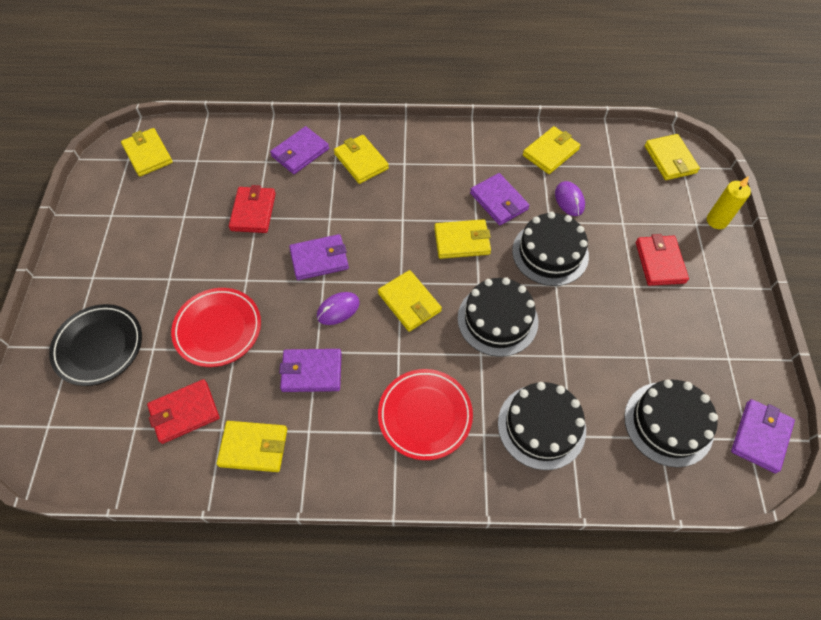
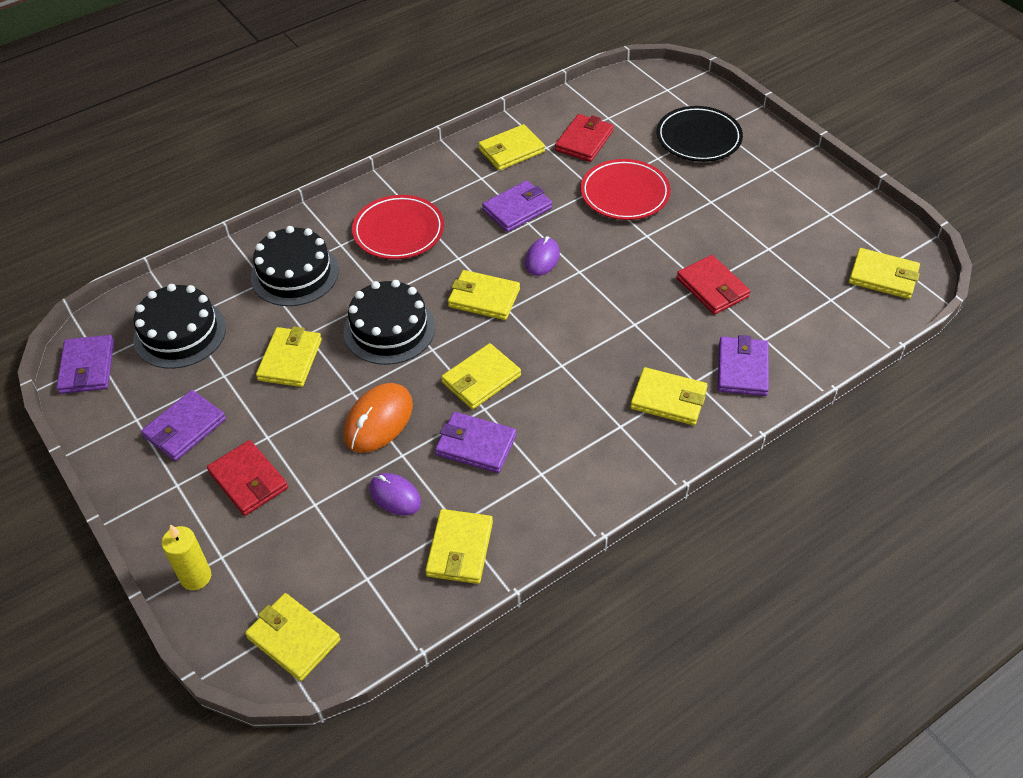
camera: 145 degrees right, 10 degrees down
purple wallet [289,234,349,280] -> purple wallet moved to [141,390,226,461]
black cake [512,212,589,286] -> orange mouse [344,383,413,453]
none -> yellow wallet [256,326,322,387]

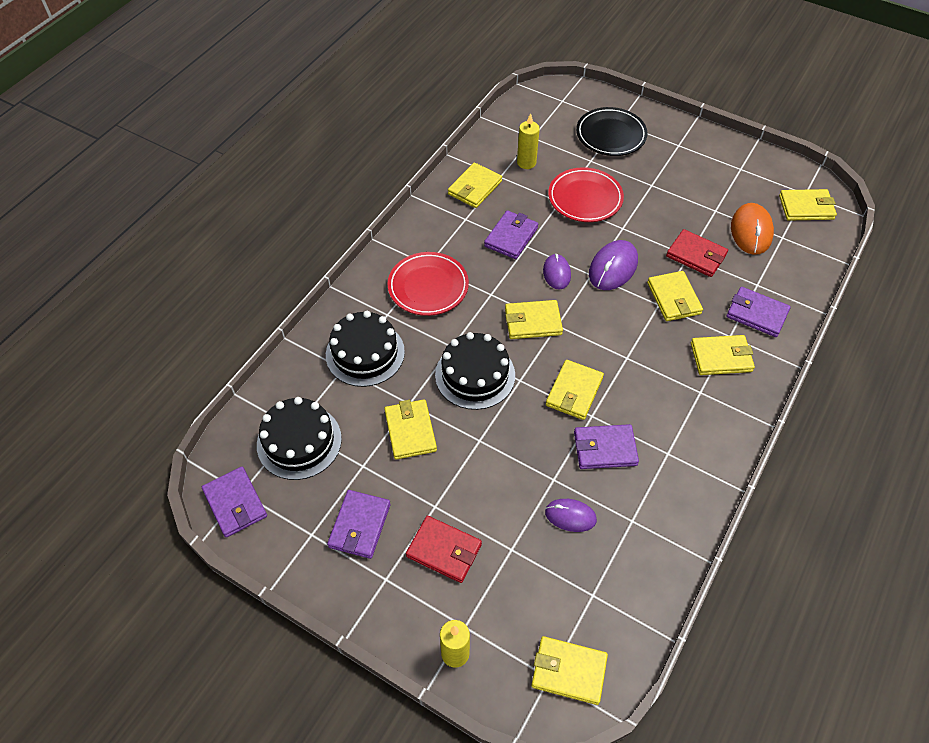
camera: 25 degrees left, 5 degrees up
orange mouse [344,383,413,453] -> orange mouse moved to [731,203,774,255]
yellow wallet [425,509,493,584] -> yellow wallet moved to [647,271,703,321]
red wallet [555,114,614,162] -> yellow candle [517,113,540,169]
purple wallet [718,335,769,396] -> purple wallet turned 45 degrees counterclockwise [726,287,791,337]
none -> purple mouse [589,240,638,290]

